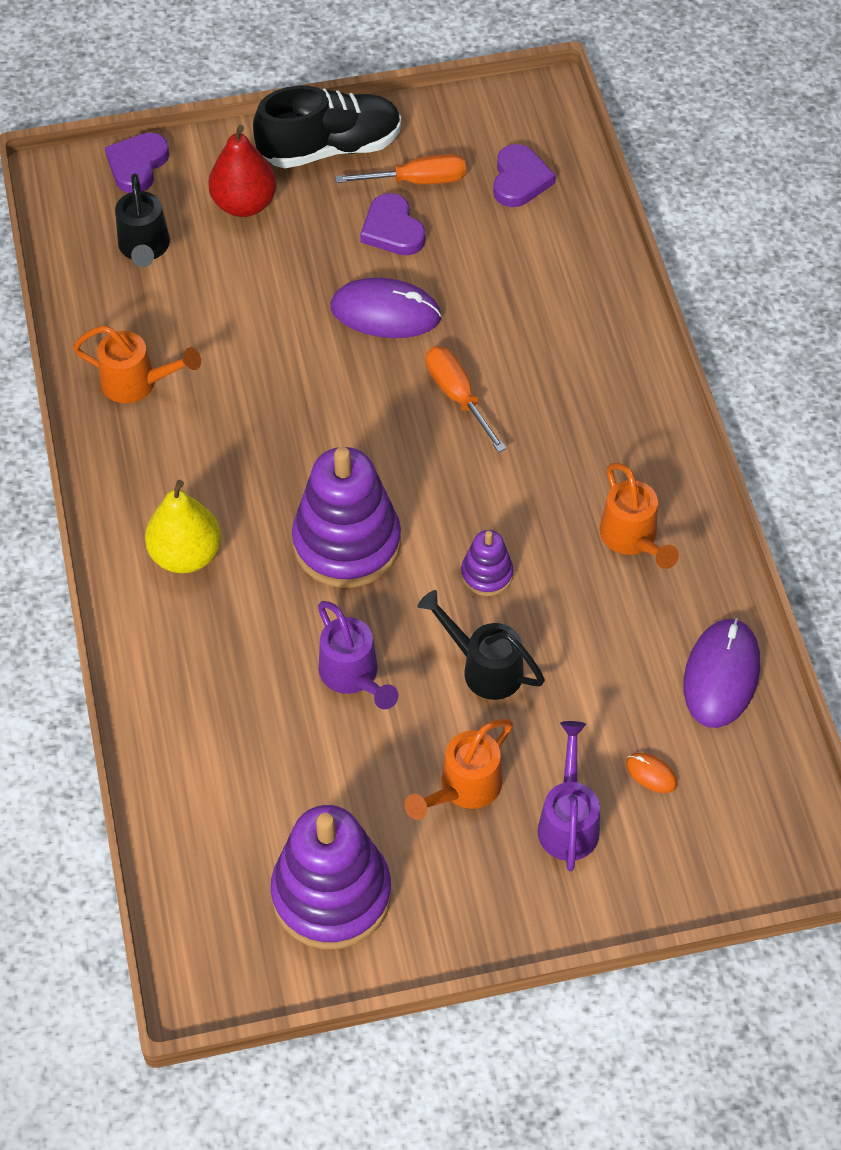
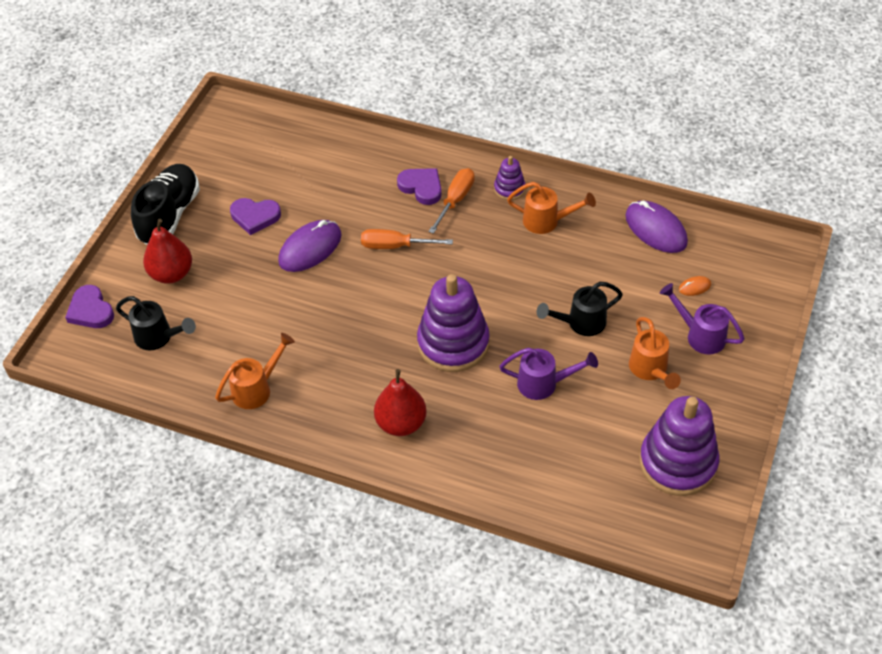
camera: 55 degrees left, 5 degrees down
yellow pear [145,480,221,573] -> red pear [374,369,427,436]
orange screwdriver [335,154,466,184] -> orange screwdriver moved to [428,168,475,234]
purple stacking toy [461,530,514,596] -> purple stacking toy moved to [494,156,525,200]
purple heart [493,144,556,207] -> purple heart moved to [397,168,442,205]

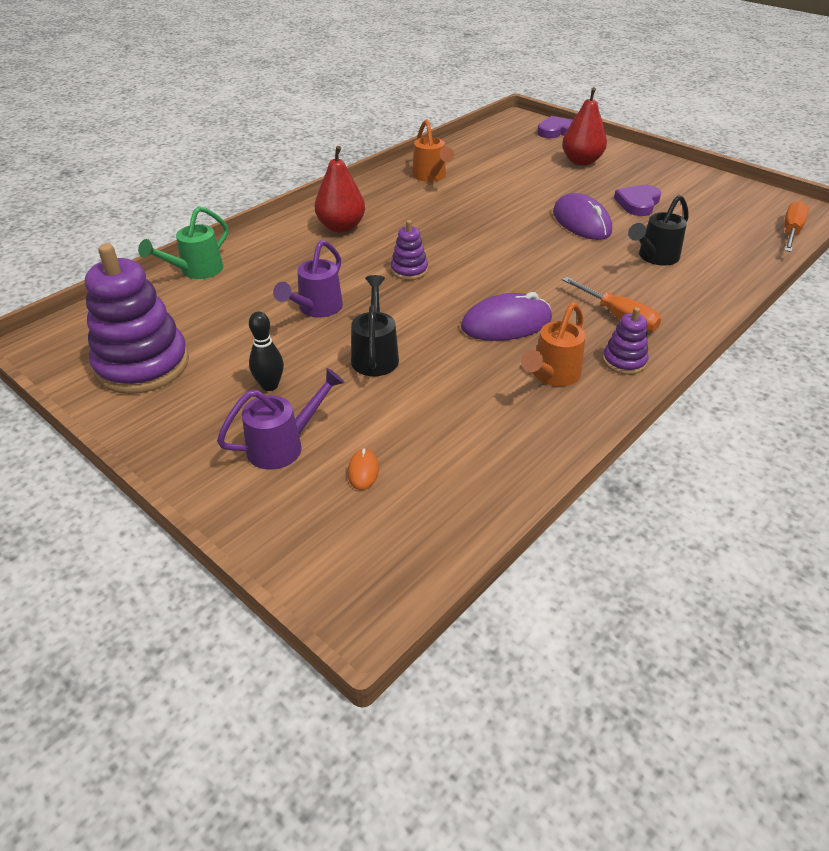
camera: 110 degrees right, 10 degrees down
black watering can [116,296,196,350] -> black watering can moved to [628,195,689,266]
black shoe [131,164,200,245] -> none
orange screwdriver [361,229,453,249] -> orange screwdriver moved to [784,201,809,252]
purple heart [397,168,442,205] -> none
purple stacking toy [417,274,490,372] -> purple stacking toy [391,220,428,280], size x0.48
purple mouse [625,201,688,253] -> purple mouse moved to [461,292,552,341]
orange watering can [629,317,681,389] -> black bowling pin [249,311,284,391]
none -> green watering can [138,206,229,279]

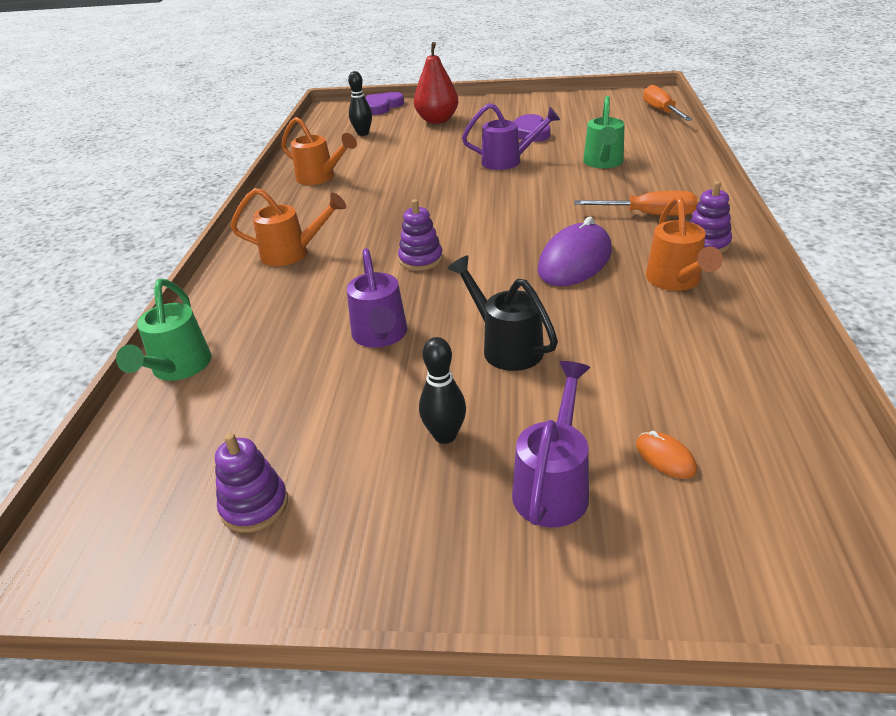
camera: 35 degrees left, 5 degrees down
purple stacking toy [85,244,189,394] -> purple stacking toy [215,433,288,533], size x0.48
red pear [315,146,365,233] -> orange watering can [231,188,346,266]
purple mouse [553,193,612,240] -> purple watering can [462,103,560,170]
black watering can [628,195,689,266] -> green watering can [583,96,625,168]
none -> black bowling pin [348,71,372,136]

